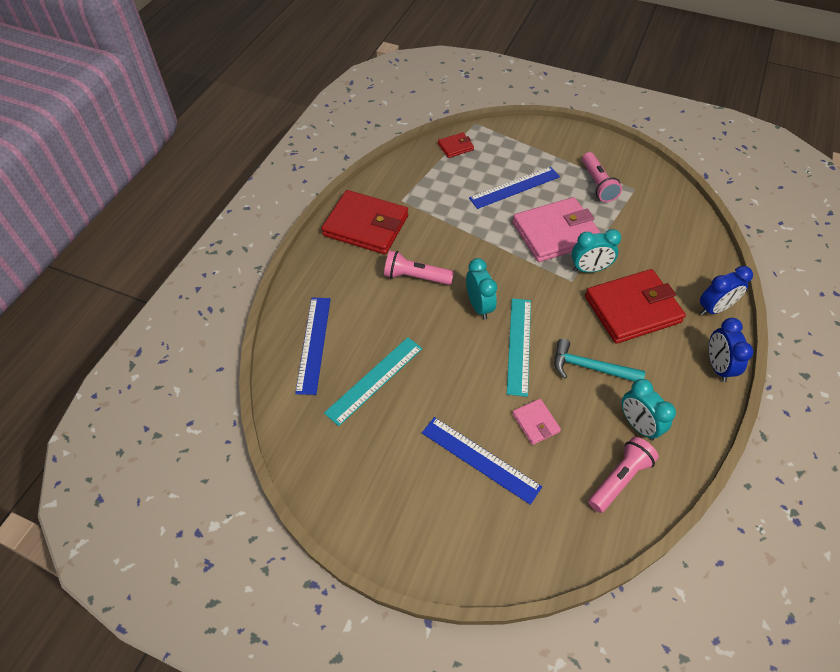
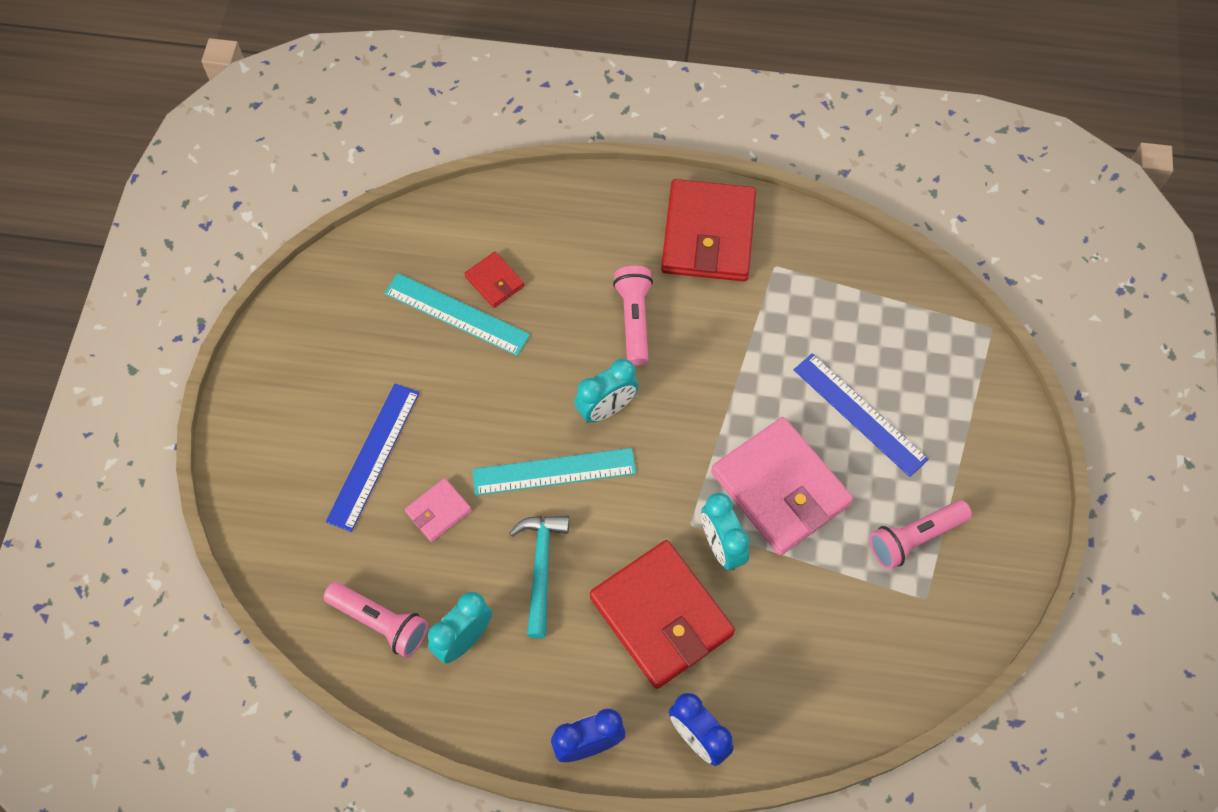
camera: 75 degrees right, 10 degrees up
blue ruler [295,298,331,395] -> none
red wallet [438,132,474,158] -> red wallet moved to [464,252,525,308]

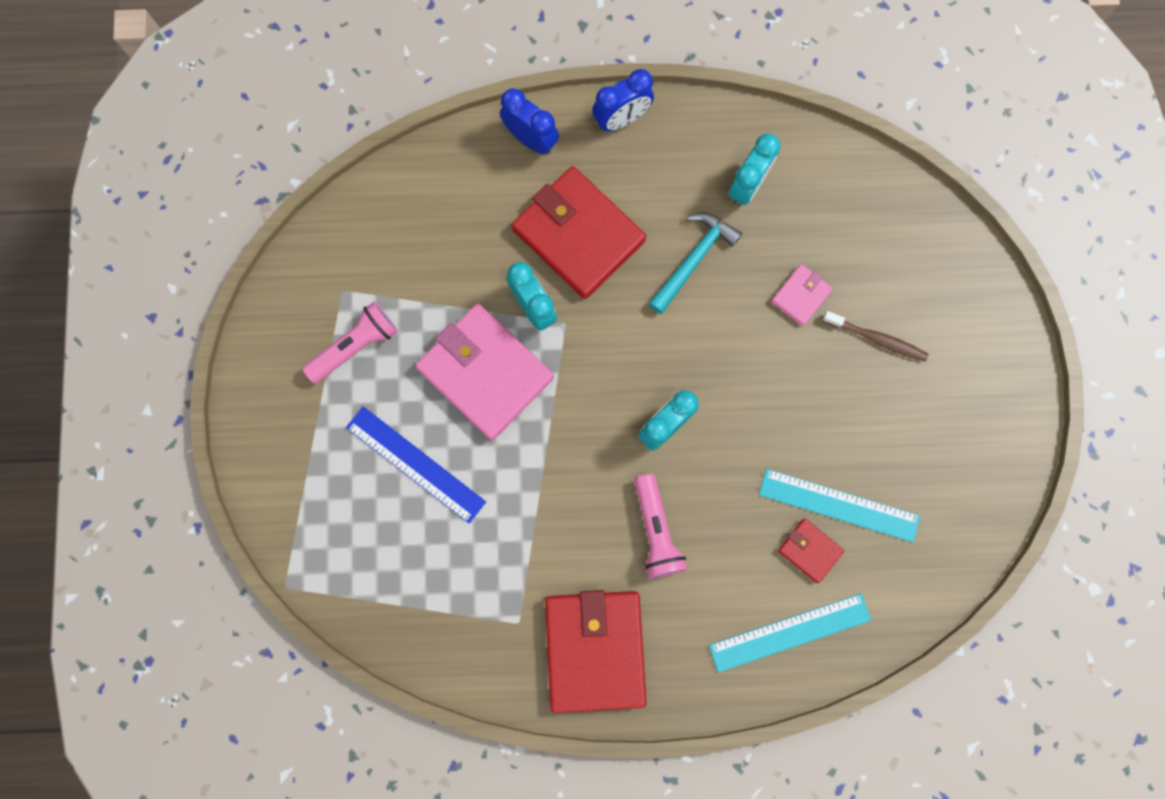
camera: 170 degrees right, 15 degrees up
pink flashlight [323,582,428,658] -> none
blue ruler [326,384,419,532] -> brown toothbrush [822,311,929,362]
turquoise ruler [472,448,636,495] -> turquoise ruler moved to [709,593,871,673]
turquoise hammer [510,516,569,639] -> turquoise hammer turned 135 degrees counterclockwise [649,212,742,314]

